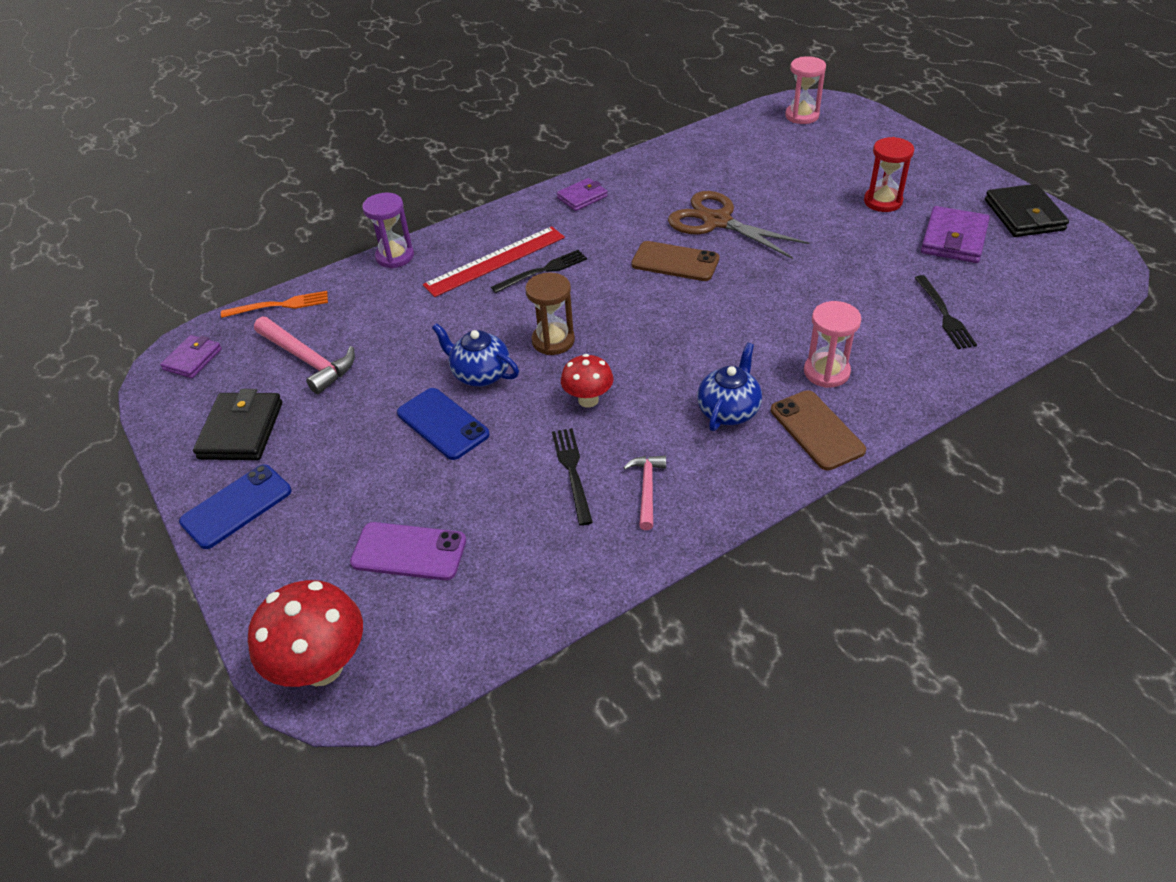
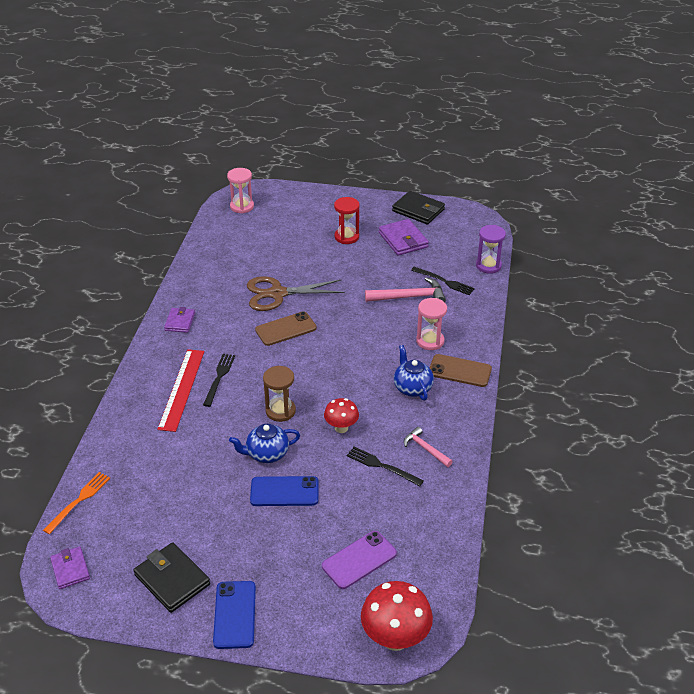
camera: 50 degrees left, 5 degrees down
pink hammer [254,317,355,394] -> pink hammer moved to [365,277,446,302]
purple hourglass [362,193,414,268] -> purple hourglass moved to [476,225,506,274]

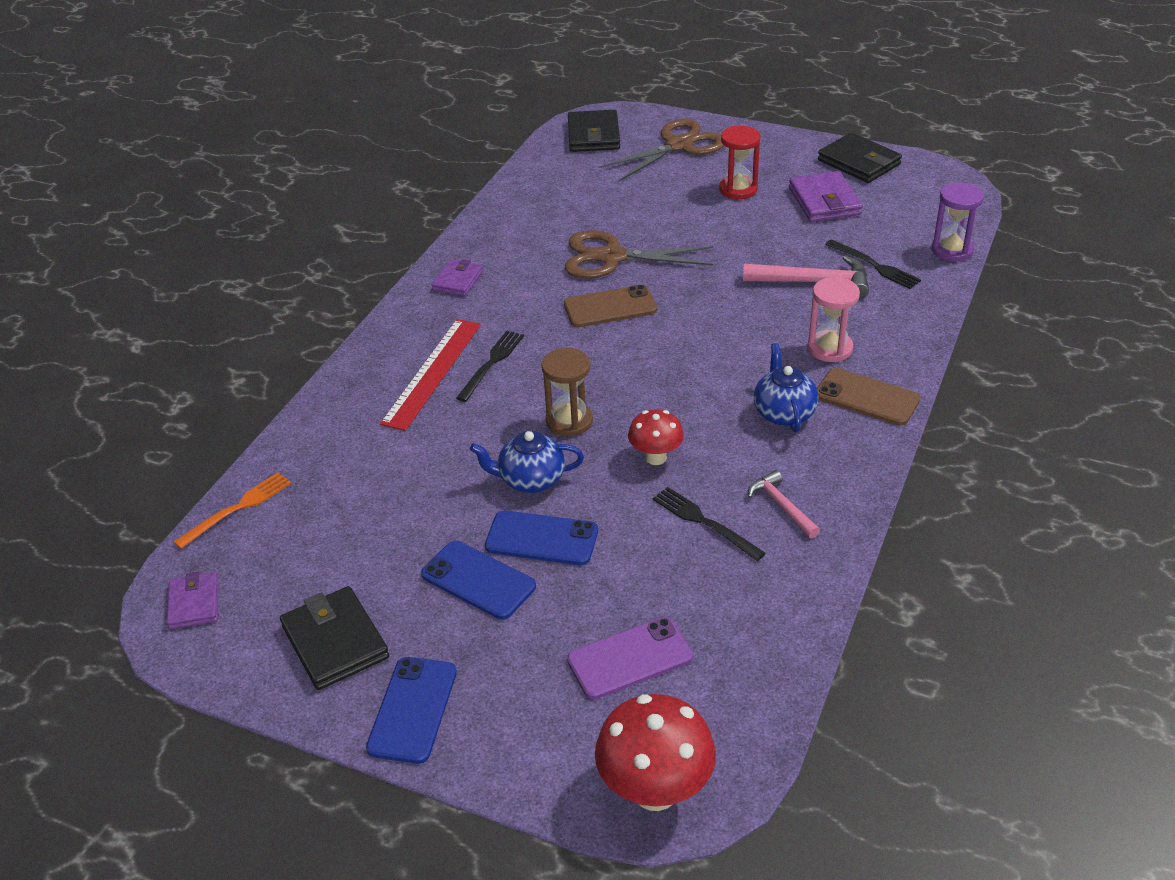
camera: 15 degrees right, 0 degrees up
pink hourglass [227,168,254,214] -> black wallet [568,110,620,152]
none -> blue phone [421,541,536,620]
none -> brown scissors [599,118,724,181]

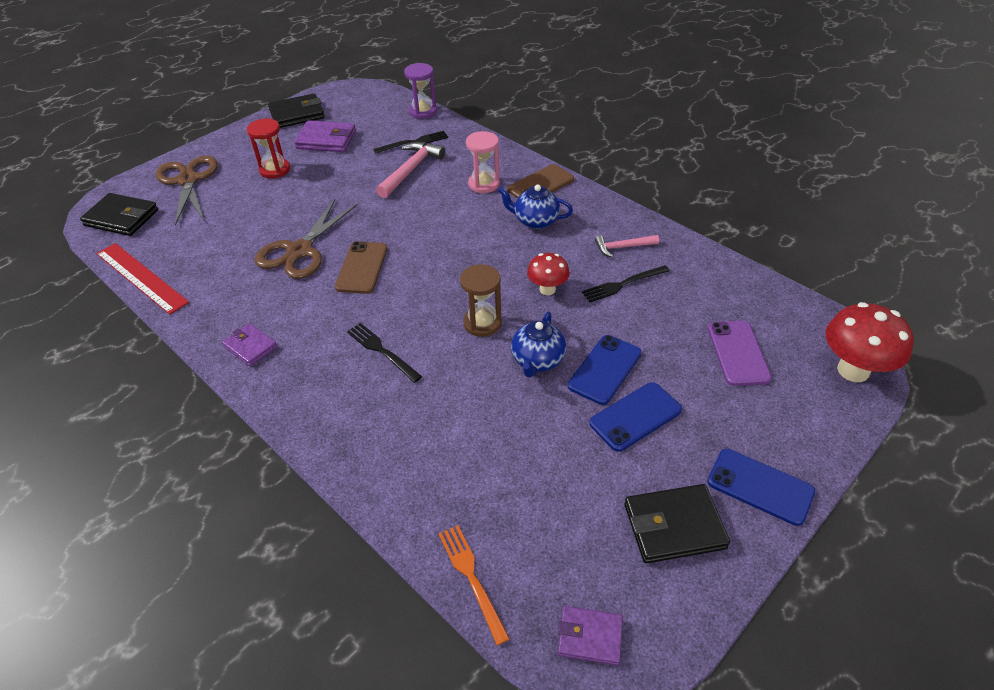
camera: 70 degrees left, 5 degrees up
red ruler [380,319,481,431] -> red ruler moved to [96,243,189,315]

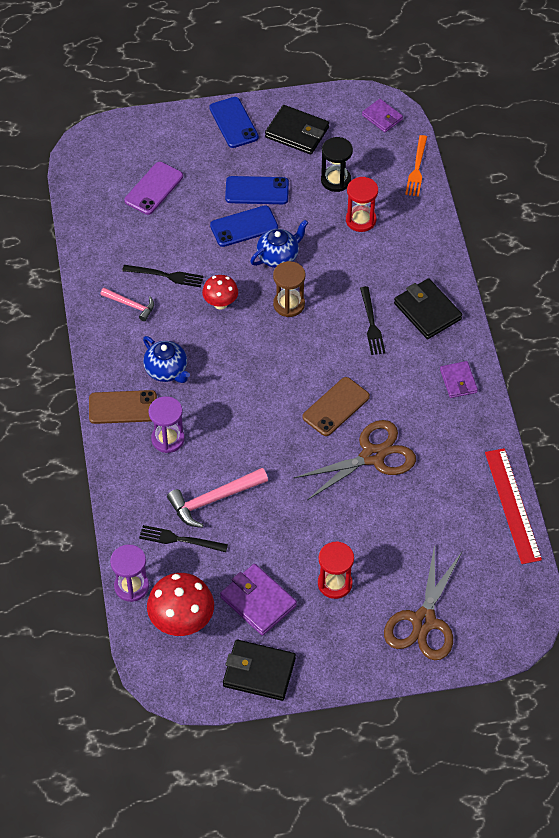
camera: 145 degrees left, 10 degrees up
black wallet [80,193,158,236] -> black wallet moved to [394,278,462,339]
pink hourglass [466,131,500,193] -> purple hourglass [149,396,185,453]
red mushroom [826,302,914,382] -> red mushroom moved to [147,573,214,636]
none -> black hourglass [321,137,353,192]
none -> red hourglass [346,177,378,232]

